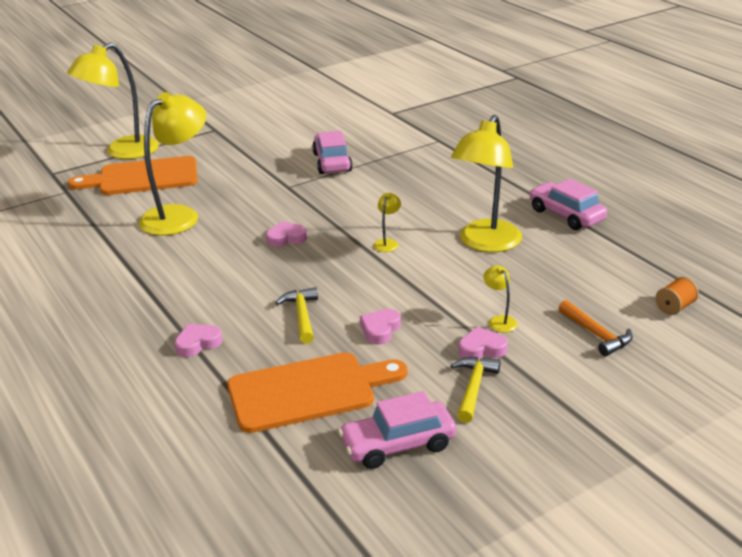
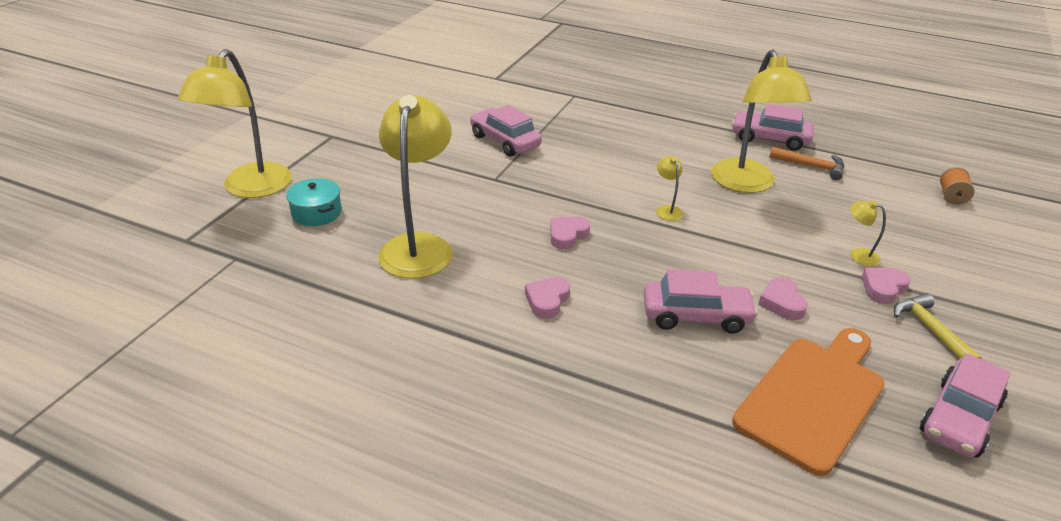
camera: 35 degrees left, 5 degrees up
orange cutting board [68,156,198,195] -> turquoise pot [286,178,342,226]
pink heart [175,324,223,357] -> pink heart moved to [525,277,570,319]
yellow hammer [275,287,318,344] -> pink car [644,269,758,334]
orange hammer [559,300,633,357] -> orange hammer moved to [769,147,844,180]

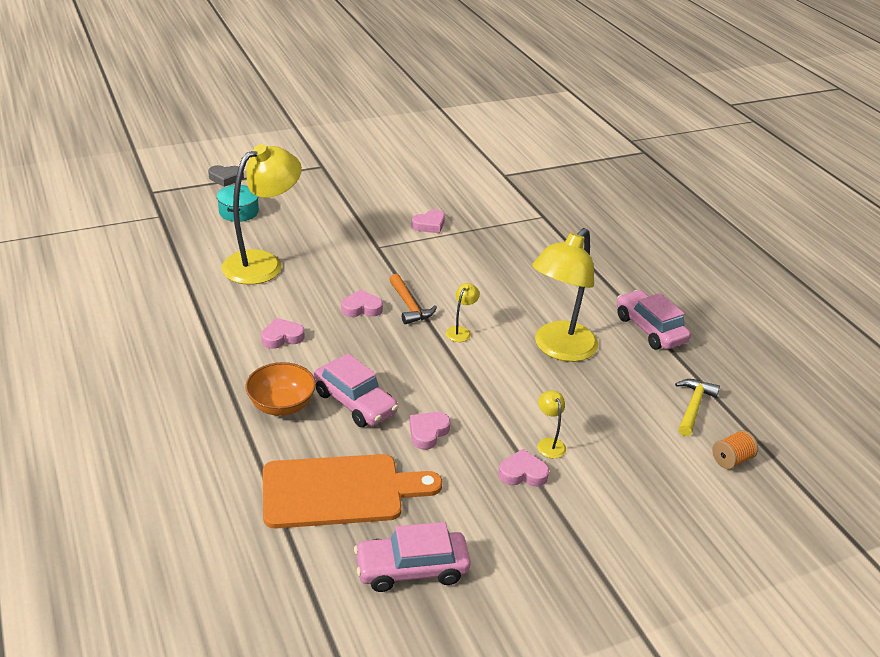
camera: 40 degrees right, 0 degrees up
yellow lamp [178,49,292,198] -> grey heart [208,165,244,187]
pink car [470,105,542,156] -> pink heart [412,209,445,233]
orange hammer [769,147,844,180] -> orange hammer moved to [389,274,437,324]
yellow hammer [894,293,982,359] -> yellow hammer moved to [675,379,720,436]
none -> orange bowl [245,362,316,416]

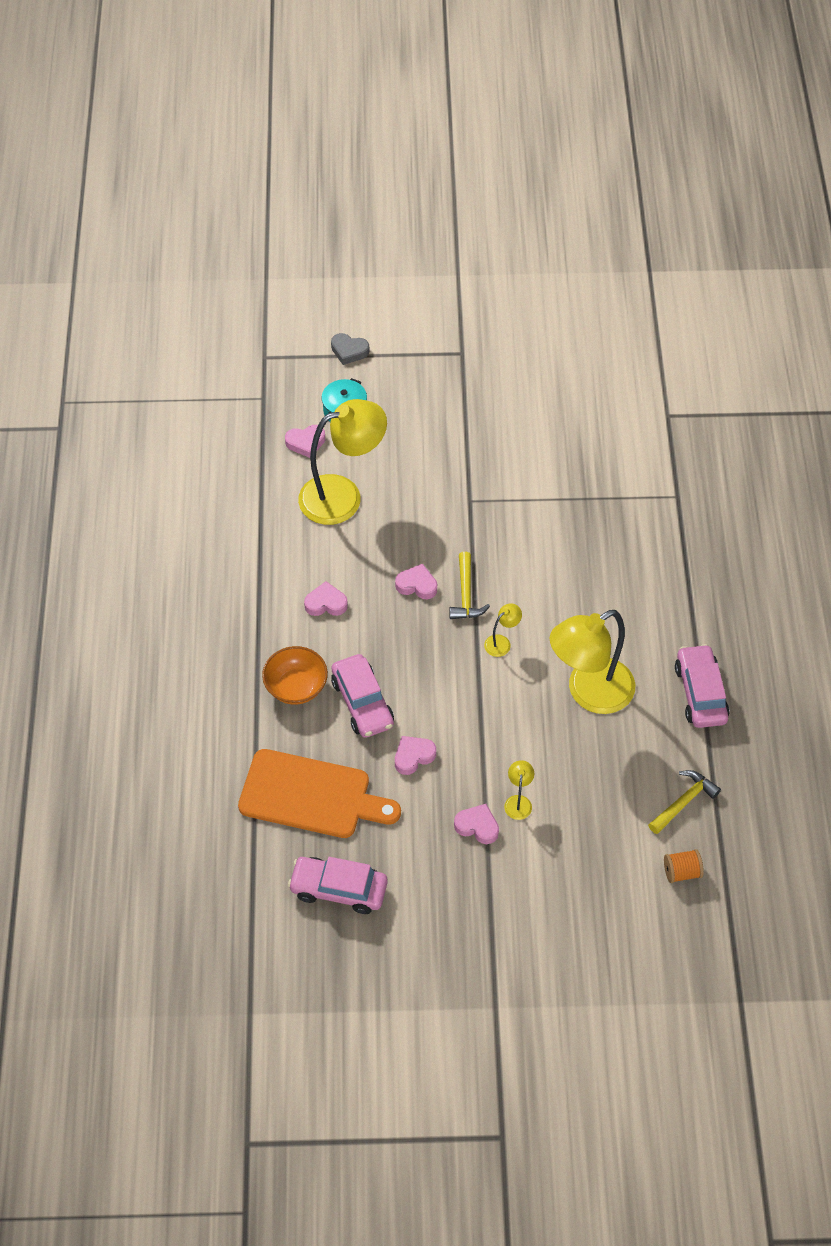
camera: 25 degrees right, 20 degrees up
orange hammer [389,274,437,324] -> yellow hammer [449,552,490,619]
pink heart [412,209,445,233] -> pink heart moved to [285,425,325,458]

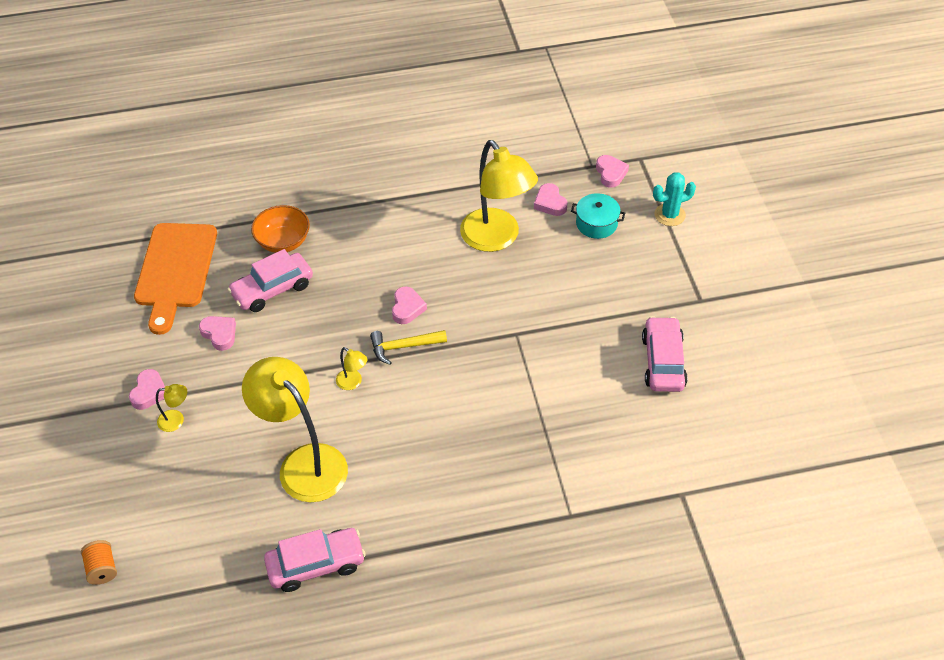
camera: 80 degrees right, 5 degrees down
pink car [288,857,388,914] -> pink car moved to [642,316,688,392]
pink heart [304,581,348,616] -> pink heart moved to [596,155,629,188]
grey heart [331,333,369,365] -> turquoise cactus [653,172,696,226]
yellow hammer [648,770,721,834] -> none

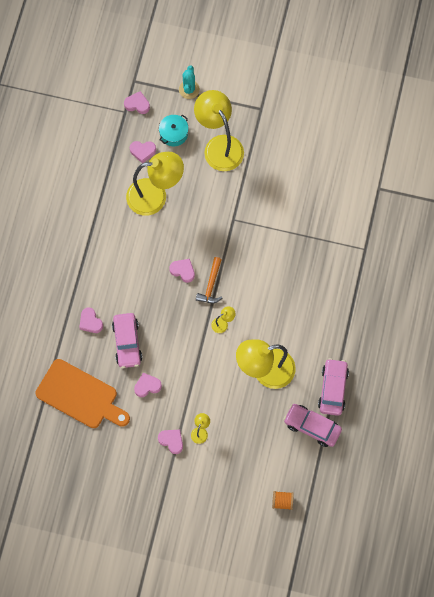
camera: 65 degrees left, 20 degrees up
orange bowl [251,205,310,253] -> pink heart [79,308,103,333]
yellow hammer [370,330,447,365] -> orange hammer [196,257,222,303]
pink car [642,316,688,392] -> pink car moved to [283,404,342,447]
none -> yellow lamp [194,90,244,171]

